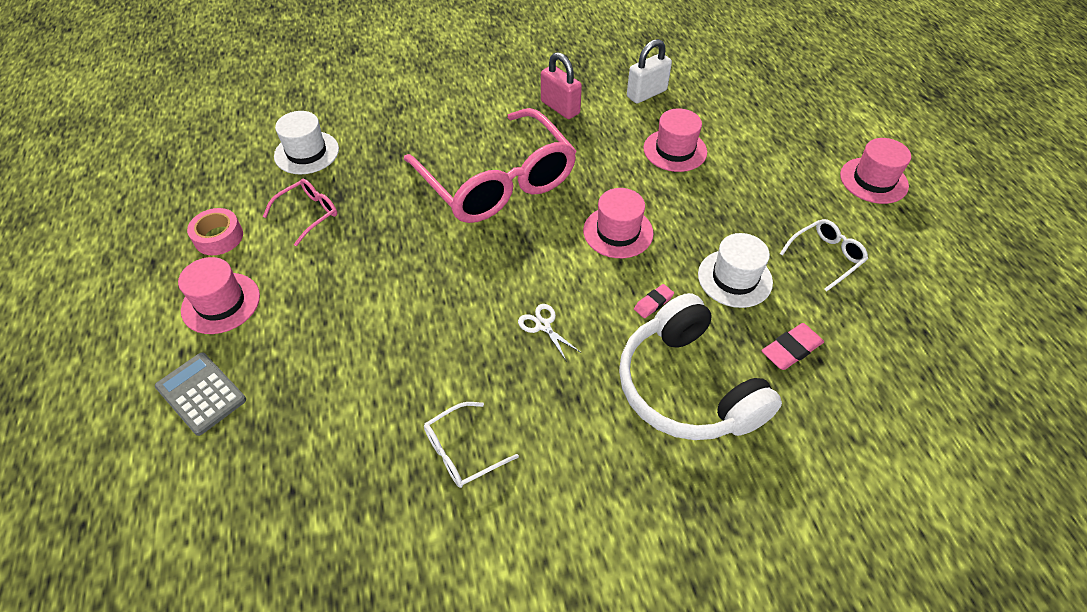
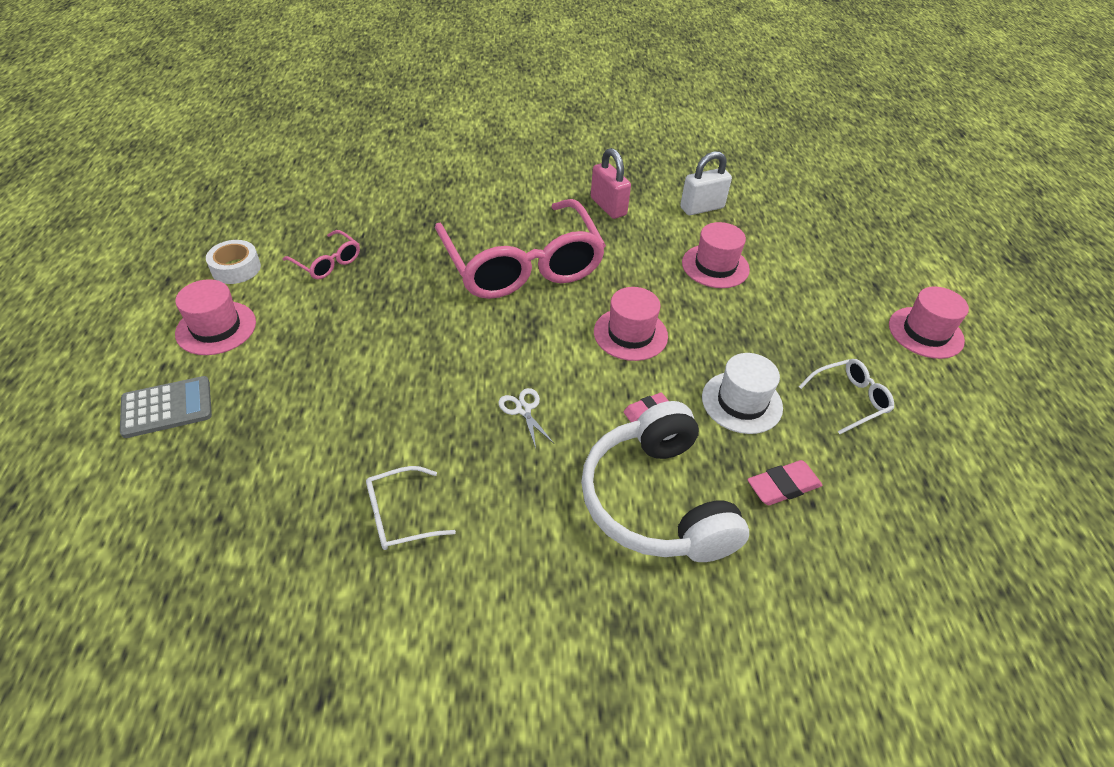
camera: 10 degrees right, 5 degrees down
grey calculator [155,352,246,436] -> grey calculator turned 105 degrees clockwise [120,376,212,438]
pink tape [187,208,243,255] -> white tape [206,240,261,284]
pink glasses [263,179,337,246] -> pink glasses turned 75 degrees clockwise [283,230,360,279]
white hat [274,111,339,174] -> none

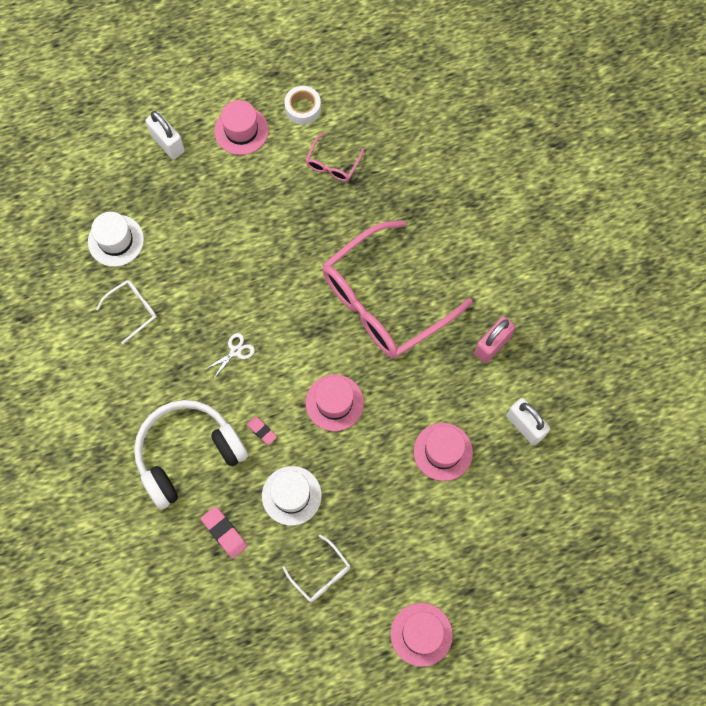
camera: 75 degrees right, 25 degrees up
grey calculator [120,376,212,438] -> white padlock [146,111,185,159]
white glasses [366,466,456,550] -> white glasses turned 90 degrees clockwise [96,280,157,344]
none -> white hat [88,212,144,267]

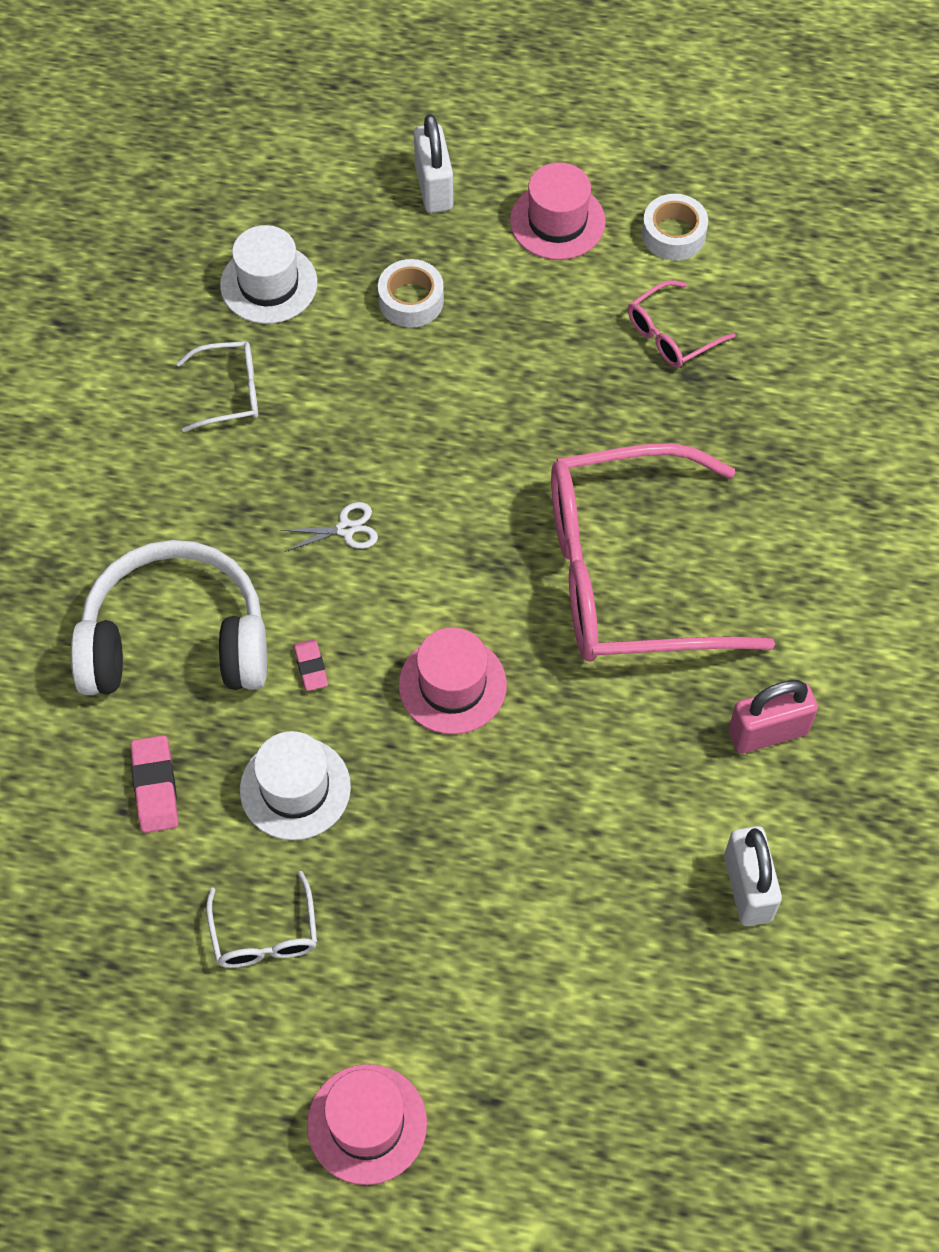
camera: 30 degrees right, 10 degrees down
pink hat [414,423,473,481] -> none
none -> white tape [378,259,444,328]

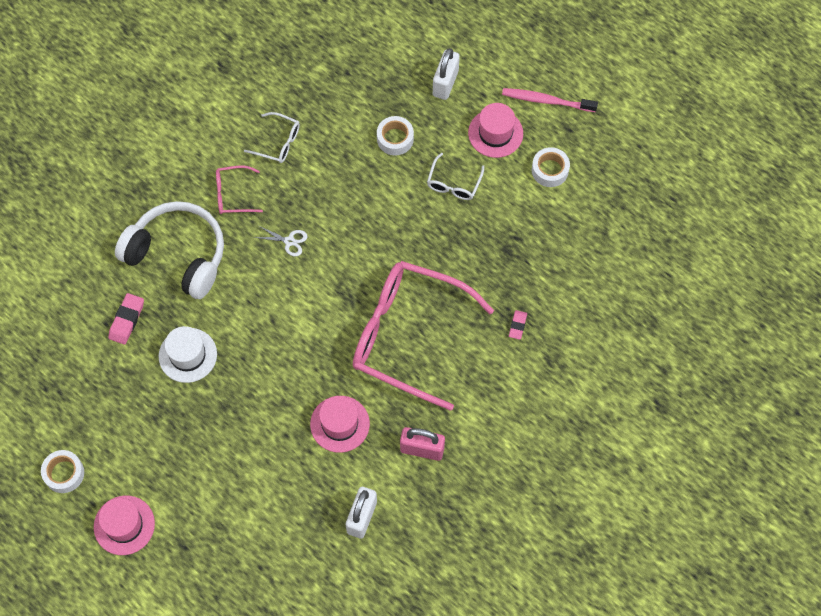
camera: 30 degrees right, 5 degrees up
white glasses [206,871,317,968] -> white glasses moved to [427,153,484,200]
white hat [220,225,317,324] -> none
pink eraser [294,639,328,691] -> pink eraser moved to [509,310,527,340]
pink hat [399,627,507,734] -> pink hat moved to [310,396,370,453]
pink glasses [628,280,735,368] -> pink glasses moved to [216,165,263,214]
none -> white tape [41,450,84,493]
none -> pink toothbrush [502,88,598,112]

